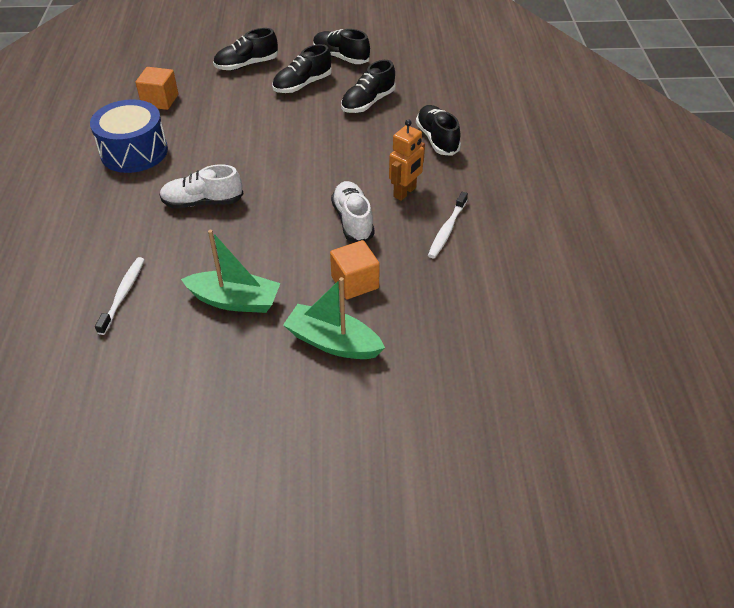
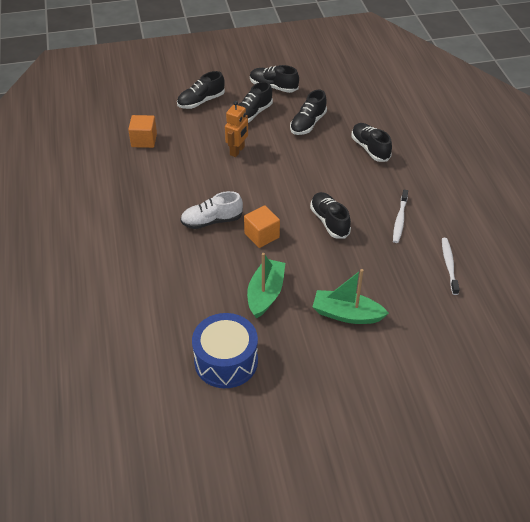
camera: 10 degrees left, 0 degrees up
blue drum [90,99,168,173] -> blue drum moved to [192,313,258,388]
white toothbrush [95,257,145,335] -> white toothbrush moved to [442,238,460,295]
green boat [181,230,280,313] -> green boat turned 75 degrees counterclockwise [247,253,285,319]
orange cube [330,240,380,299] -> orange cube moved to [244,205,280,248]
white shoe [331,181,375,242] -> black shoe [310,192,351,239]
orange robot [389,119,425,201] -> orange robot moved to [225,101,248,157]

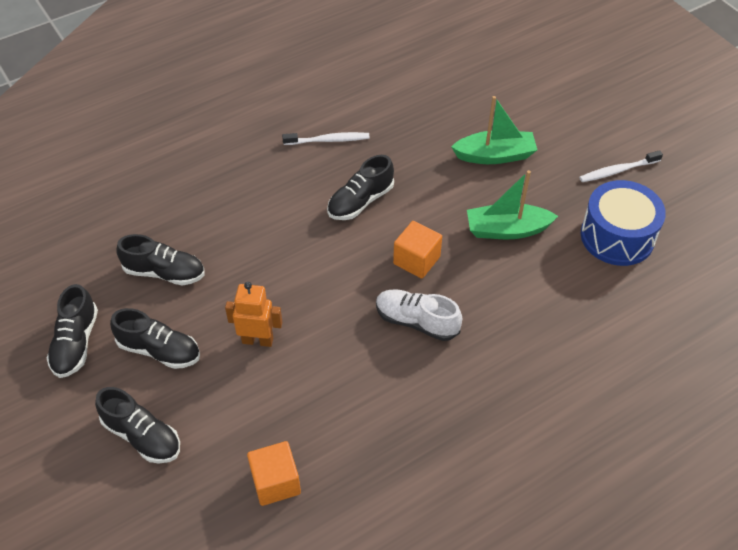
camera: 110 degrees left, 5 degrees up
white shoe [180,191,243,229] -> white shoe turned 150 degrees clockwise [376,289,462,341]
green boat [313,269,389,324] -> green boat turned 90 degrees counterclockwise [451,96,537,164]
black shoe [352,123,392,162] -> none
white toothbrush [442,238,460,295] -> white toothbrush moved to [579,150,663,182]

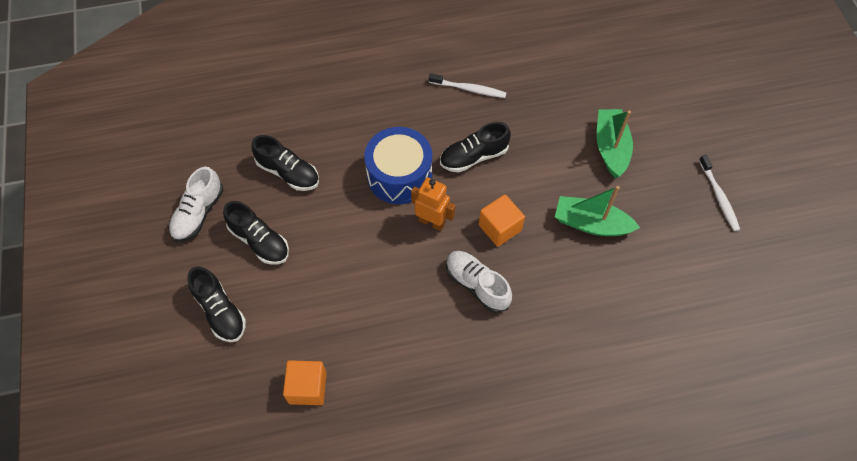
camera: 20 degrees right, 10 degrees up
black shoe [47,284,98,378] -> white shoe [169,167,223,242]
orange robot [225,282,282,347] -> orange robot moved to [411,177,455,231]
green boat [451,96,537,164] -> green boat turned 105 degrees counterclockwise [596,109,633,178]
white toothbrush [579,150,663,182] -> white toothbrush turned 105 degrees counterclockwise [699,155,740,232]
blue drum [581,180,666,266] -> blue drum moved to [364,127,432,204]

